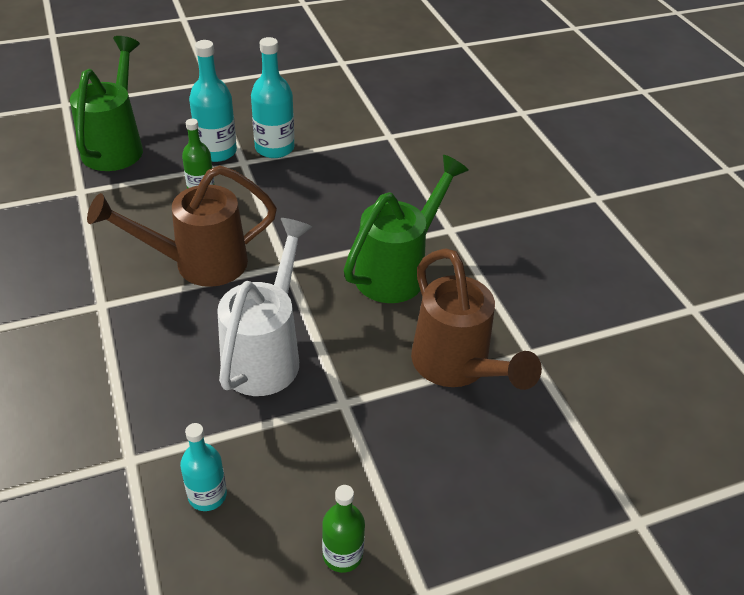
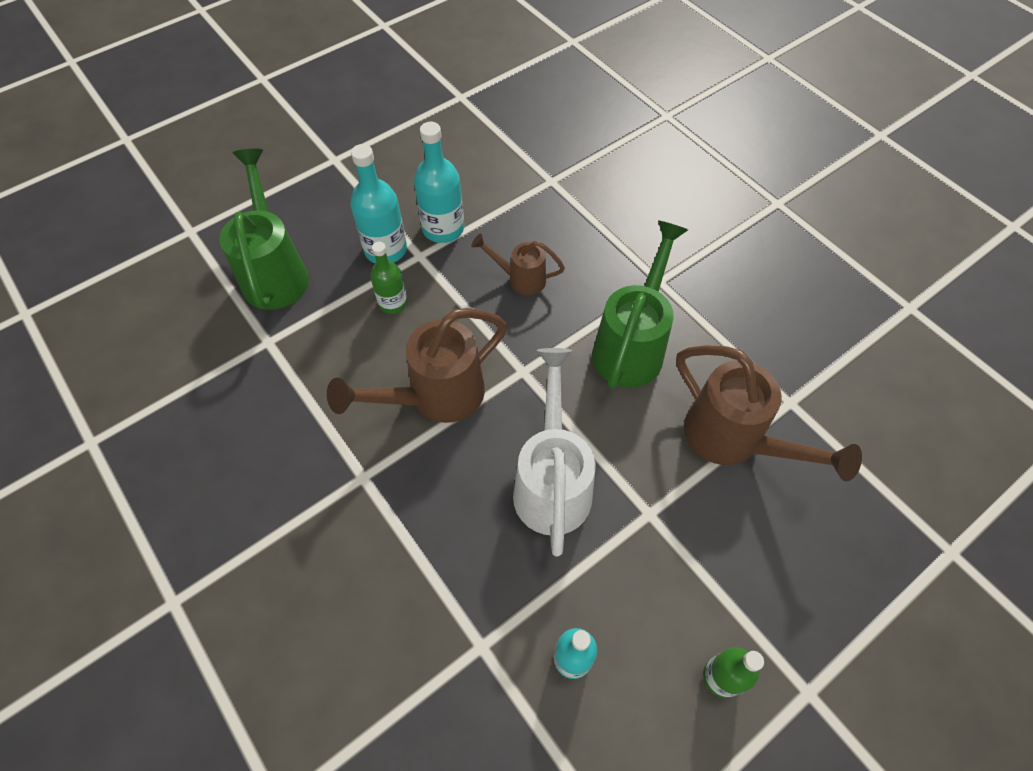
camera: 15 degrees left, 15 degrees up
none -> brown watering can [471,233,565,295]

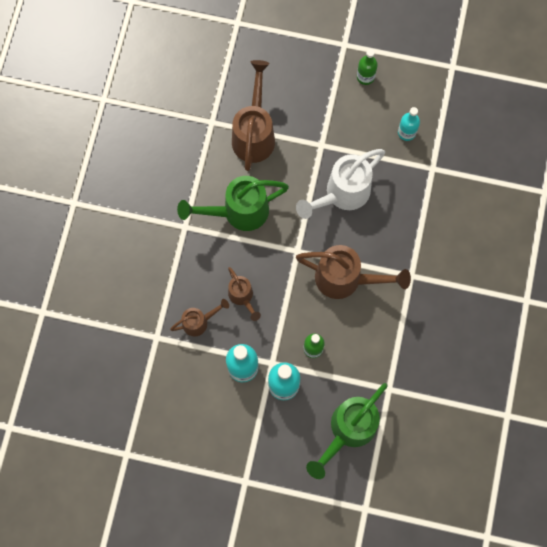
camera: 130 degrees left, 15 degrees up
none -> brown watering can [170,299,229,336]

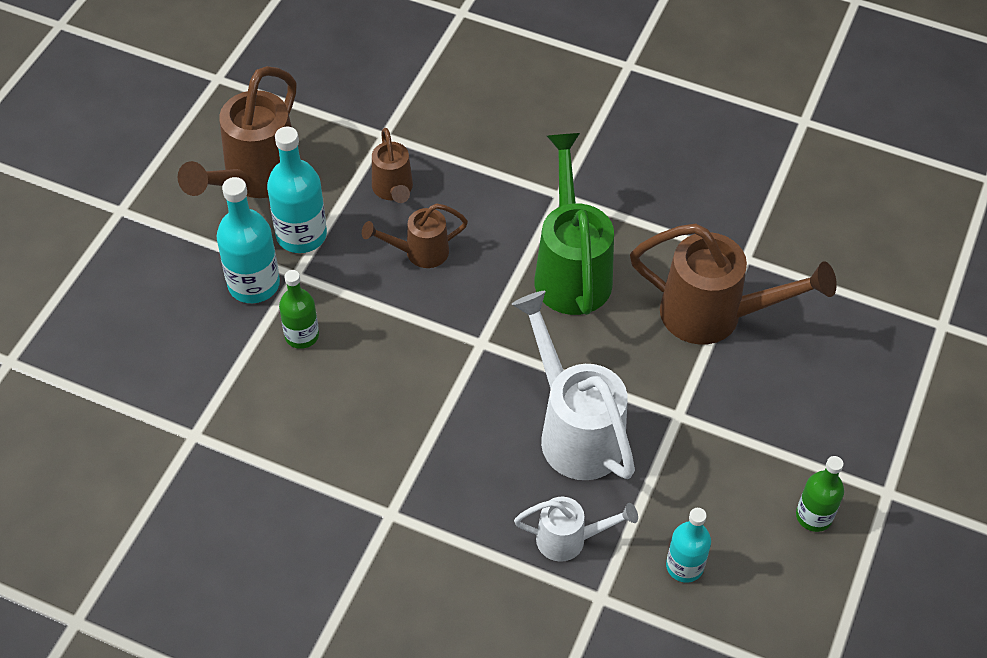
camera: 100 degrees right, 20 degrees down
brown watering can [296,245,411,299] -> brown watering can moved to [178,66,296,198]
green watering can [306,383,387,479] -> none
none -> white watering can [514,497,638,562]

